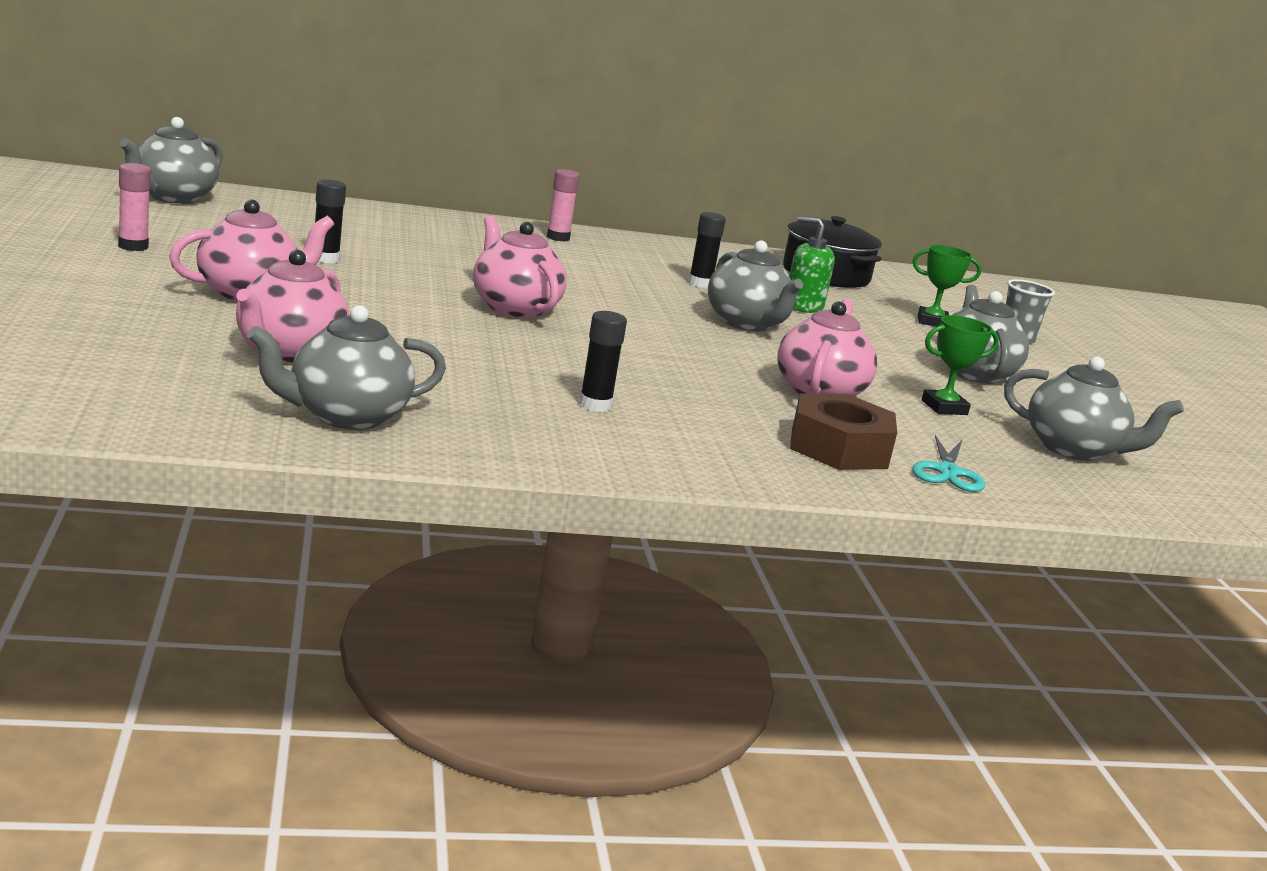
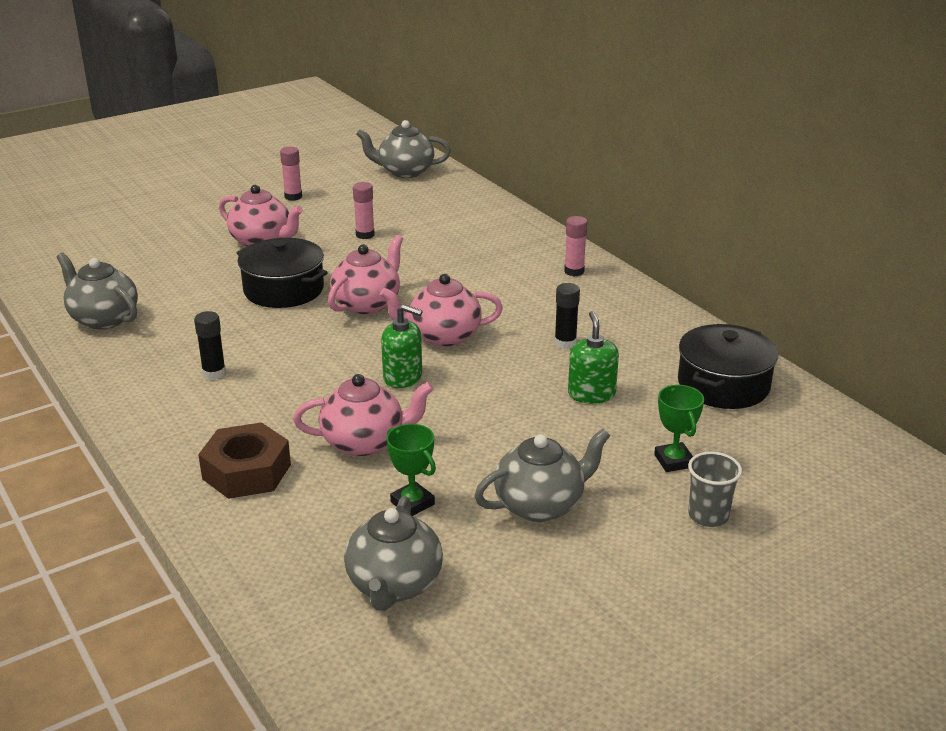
camera: 70 degrees right, 10 degrees up
pink teapot [236,250,350,363] -> pink teapot moved to [380,274,503,347]
black glue stick [315,179,346,263] -> pink glue stick [353,182,375,239]
grey teapot [708,240,803,331] -> none
turquoise scissors [912,435,985,492] -> none
none -> black pot [237,238,328,308]
none -> green soap dispenser [381,304,423,388]

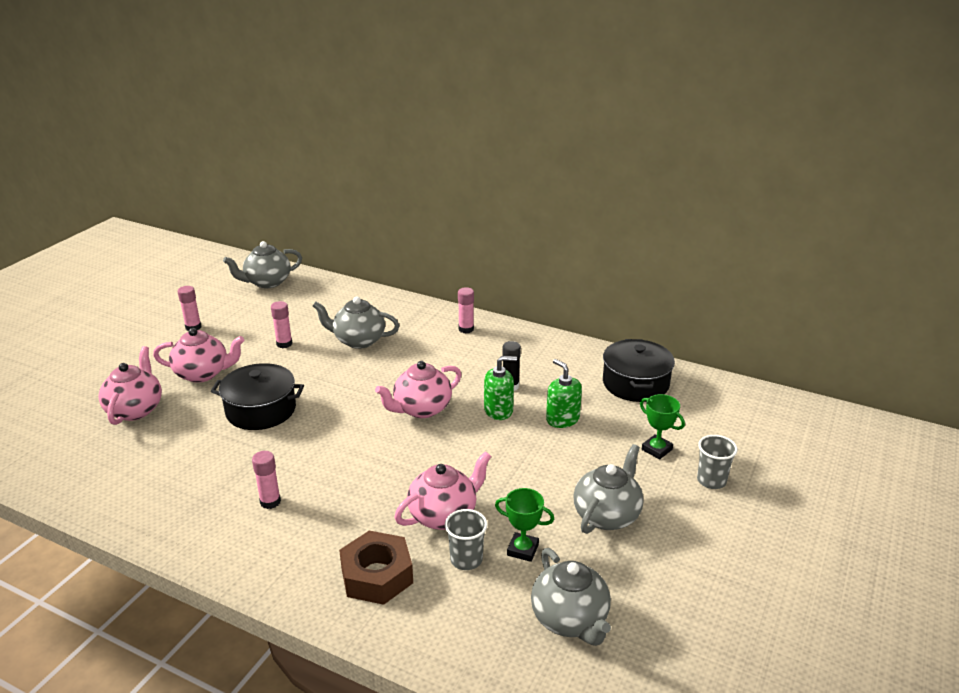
camera: 30 degrees left, 0 degrees up
grey teapot [56,253,138,329] -> grey teapot moved to [313,297,400,349]
black glue stick [194,311,226,380] -> pink glue stick [252,451,281,509]
pink teapot [328,235,403,315] -> pink teapot moved to [99,346,162,425]
green soap dispenser [381,304,423,388] -> green soap dispenser moved to [484,356,517,420]
none -> grey cup [445,509,488,570]

